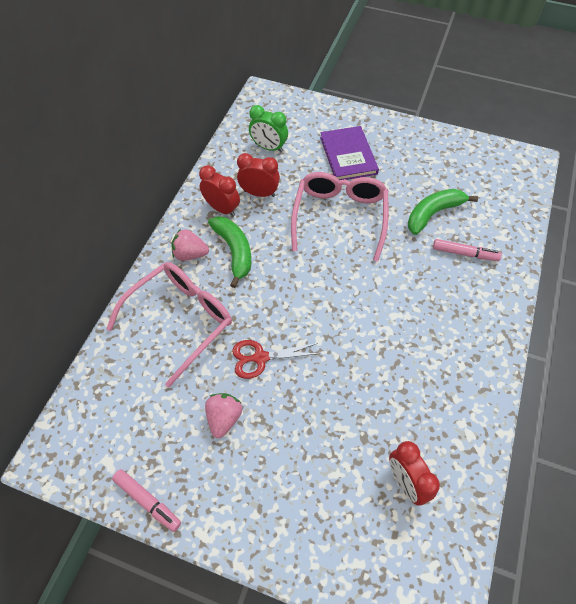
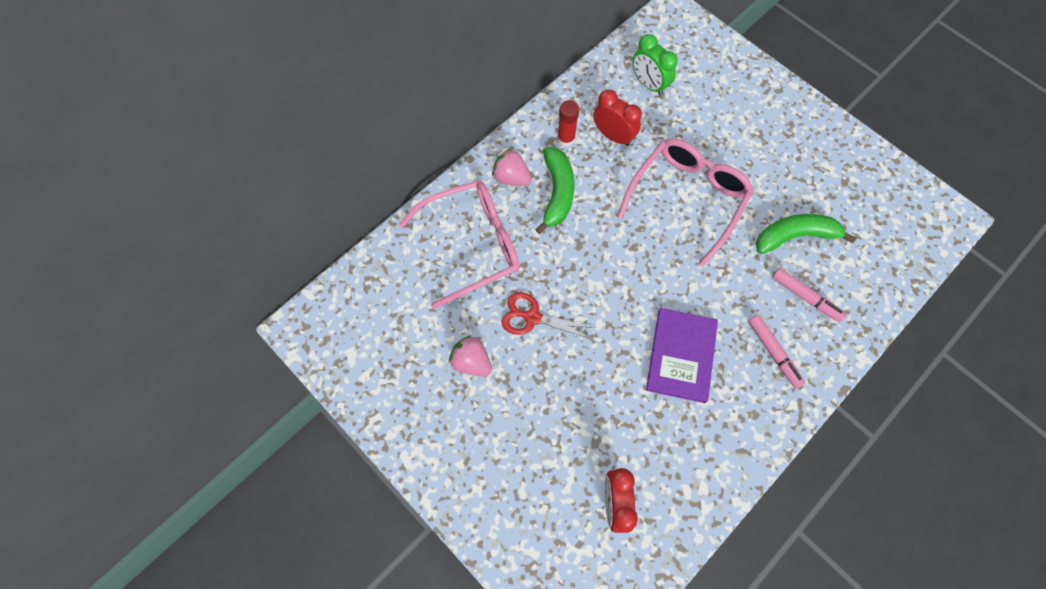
camera: 25 degrees right, 10 degrees up
pink marker [112,469,181,532] -> pink marker moved to [748,315,805,389]
red clock [199,165,240,217] -> red glue stick [557,100,579,147]
pink strawberry [205,393,242,438] -> pink strawberry turned 90 degrees counterclockwise [449,335,492,377]
purple book [320,126,379,180] -> purple book moved to [646,308,718,403]

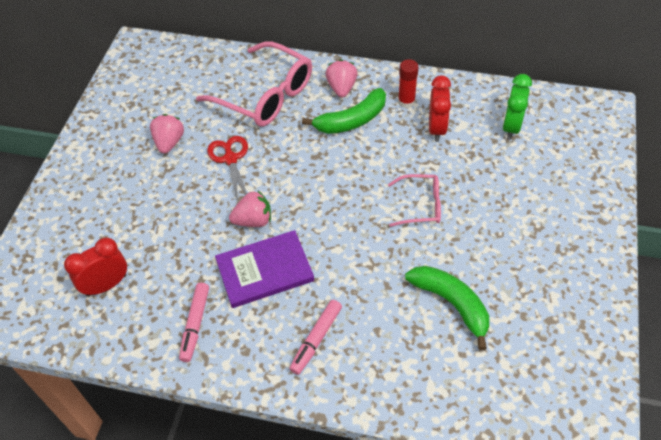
camera: 60 degrees right, 15 degrees down
pink glasses [617,139,754,266] -> pink glasses [388,174,441,227], size x0.53
pink marker [772,268,846,322] -> pink marker moved to [179,283,209,362]
none -> pink strawberry [229,190,271,227]

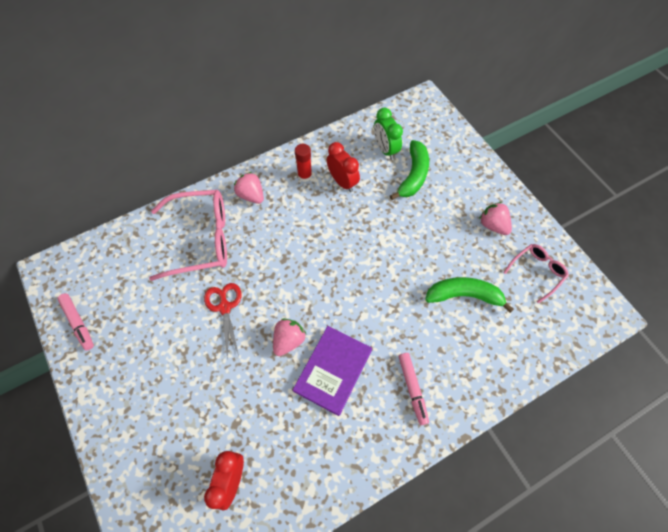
camera: 45 degrees left, 10 degrees up
pink strawberry [150,114,184,154] -> pink strawberry moved to [479,202,512,235]
pink marker [179,283,209,362] -> pink marker moved to [57,293,94,350]
red scissors [207,136,248,204] -> red scissors turned 45 degrees clockwise [204,283,241,359]
green banana [302,88,386,134] -> green banana moved to [390,140,429,200]
pink glasses [388,174,441,227] -> pink glasses moved to [503,244,569,304]

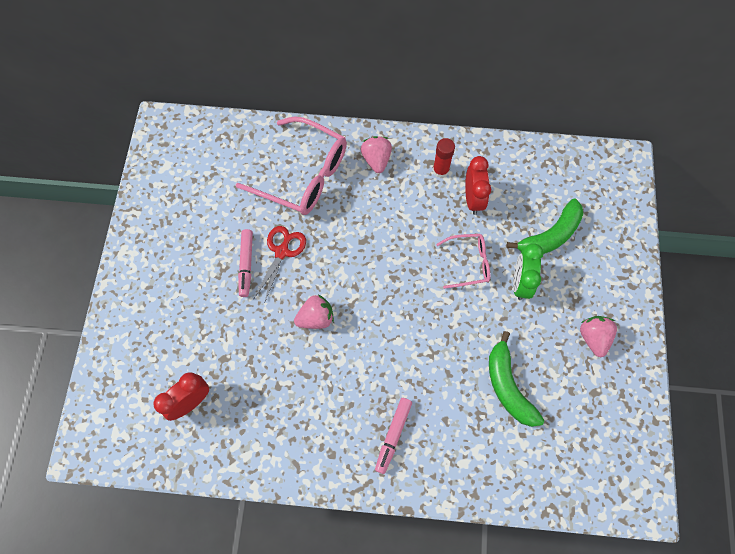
camera: 35 degrees right, 5 degrees up
pink marker [57,293,94,350] -> pink marker moved to [238,229,253,297]
purple book [293,326,372,416] -> none
green clock [374,108,403,160] -> green clock moved to [513,243,543,300]
green banana [425,277,514,313] -> green banana turned 150 degrees counterclockwise [489,331,544,427]
pink glasses [503,244,569,304] -> pink glasses moved to [436,234,490,289]

